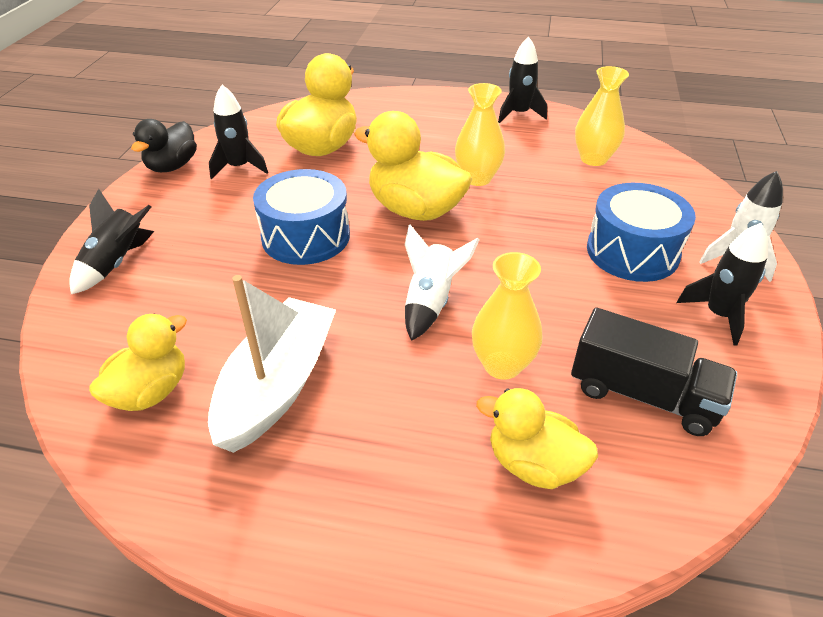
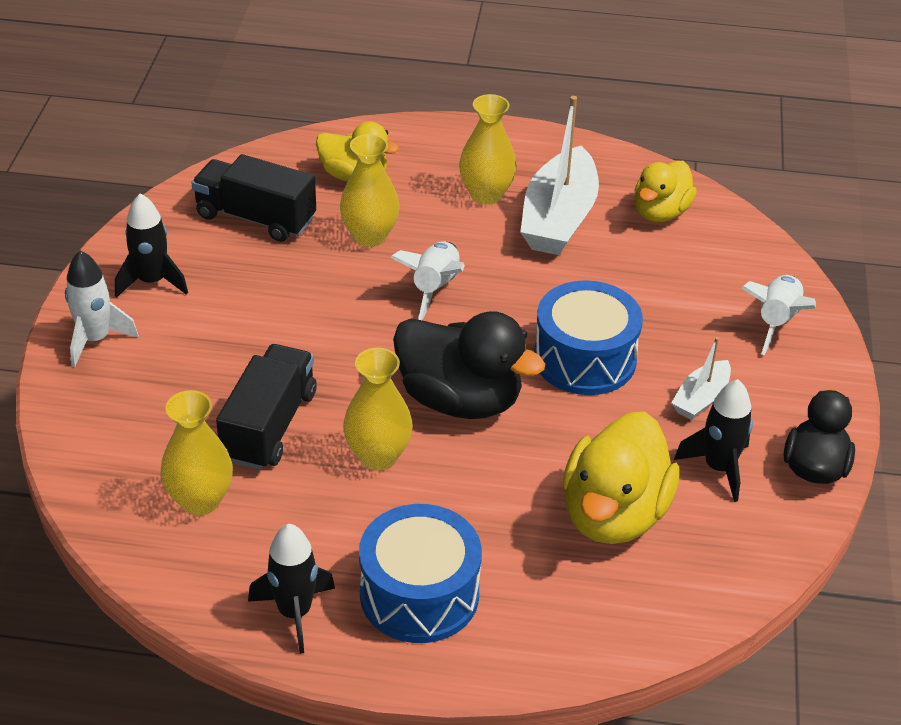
camera: 175 degrees right, 0 degrees up
black rocket [69,189,154,294] -> white rocket [741,275,816,355]
yellow duck [354,111,472,221] -> black duck [393,311,545,419]
blue drum [587,183,696,282] -> blue drum moved to [359,504,482,643]
none -> black truck [216,344,317,470]
none -> yellow vase [459,94,517,205]
none -> white boat [671,337,731,420]

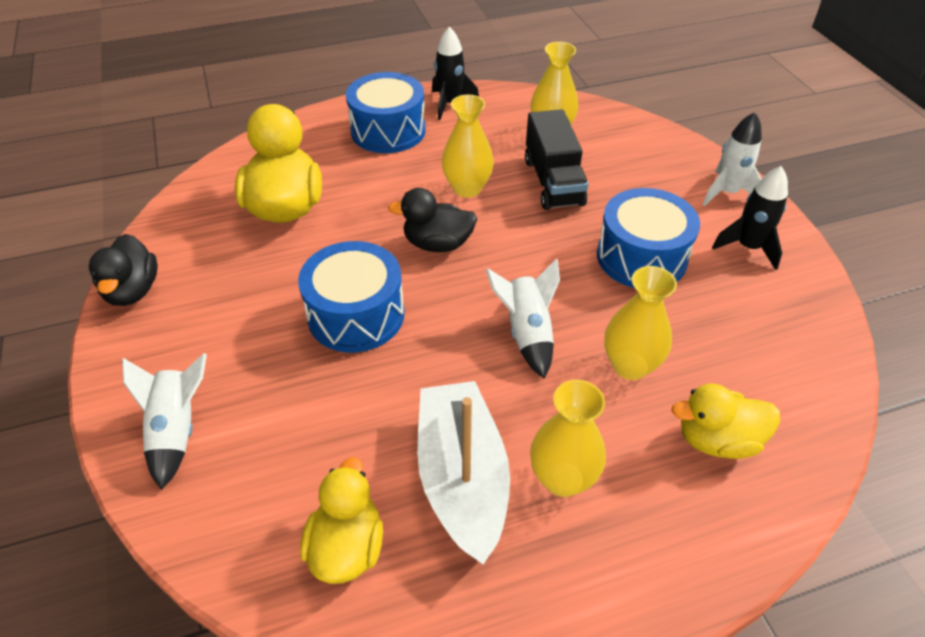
camera: 155 degrees right, 5 degrees up
black truck [191,154,316,242] -> none
black duck [393,311,545,419] -> black duck [388,188,477,252], size x0.64
white boat [671,337,731,420] -> none
black rocket [674,379,753,502] -> none
none -> blue drum [597,188,700,288]

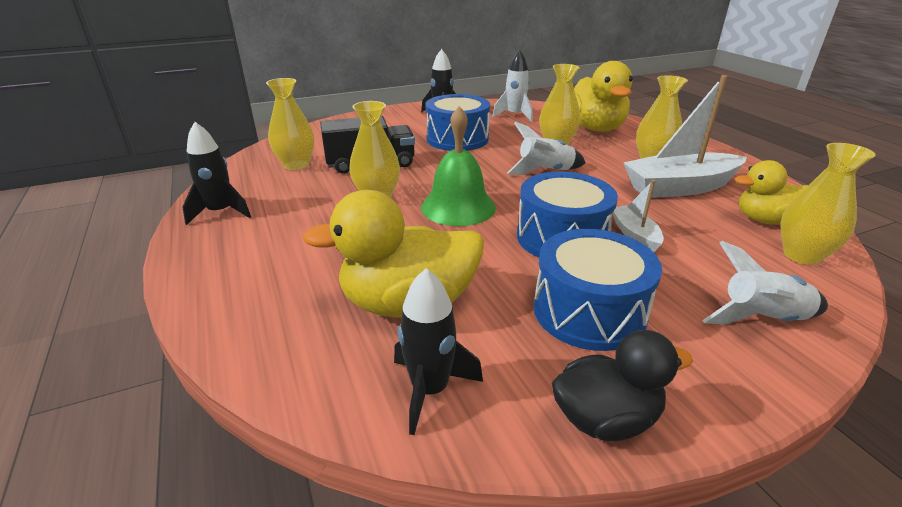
camera: 95 degrees left, 15 degrees down
blue drum [346,72,426,153] -> blue drum moved to [534,229,662,351]
black duck [388,188,477,252] -> green bell [421,106,496,226]
yellow duck [672,383,780,459] -> yellow duck [574,61,633,132], size x1.56
white rocket [702,112,762,206] -> white rocket moved to [492,50,533,122]
none -> black rocket [394,268,483,435]
none -> white boat [612,180,664,252]
none -> yellow vase [780,143,876,265]

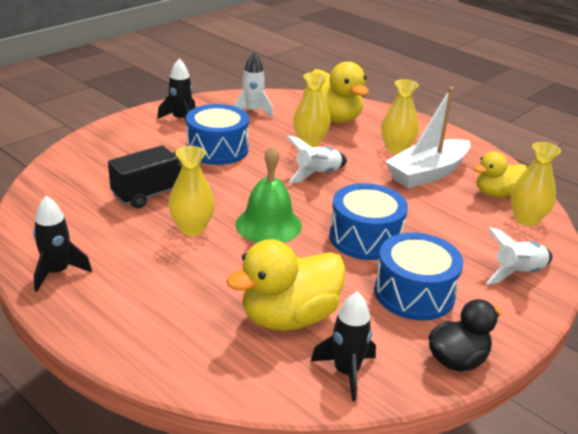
camera: 25 degrees left, 0 degrees up
yellow vase [266,78,314,170] -> none
white boat [612,180,664,252] -> none

